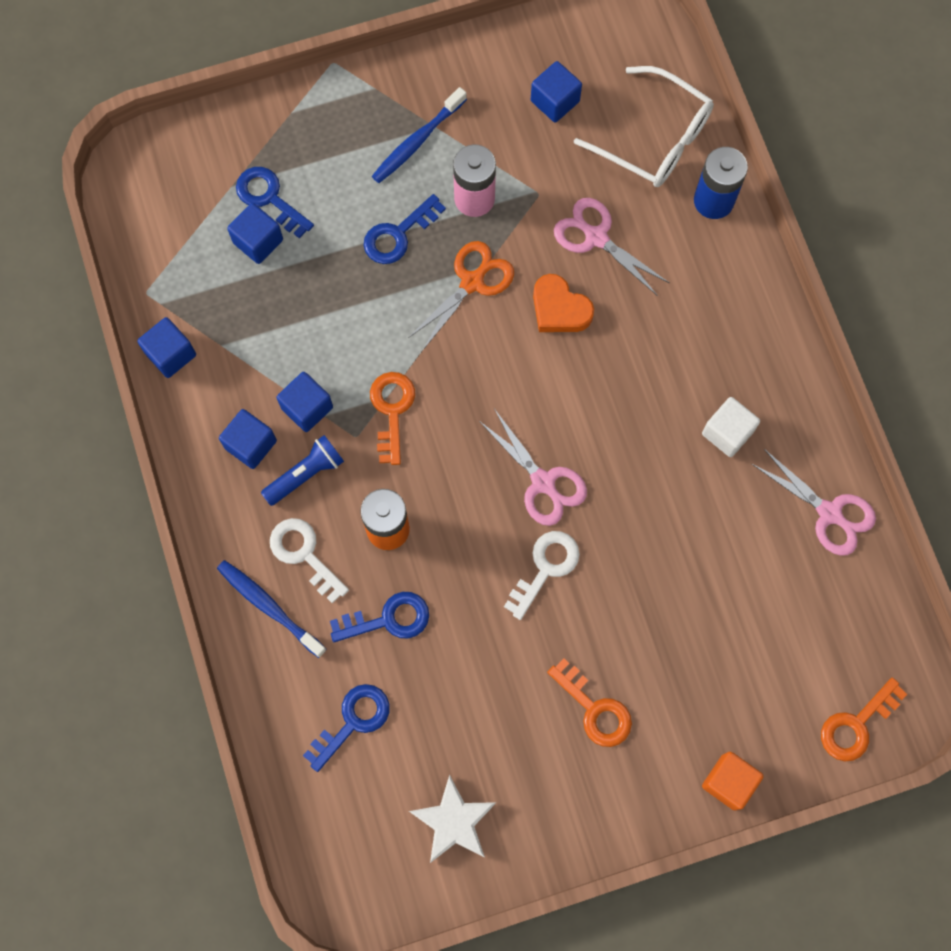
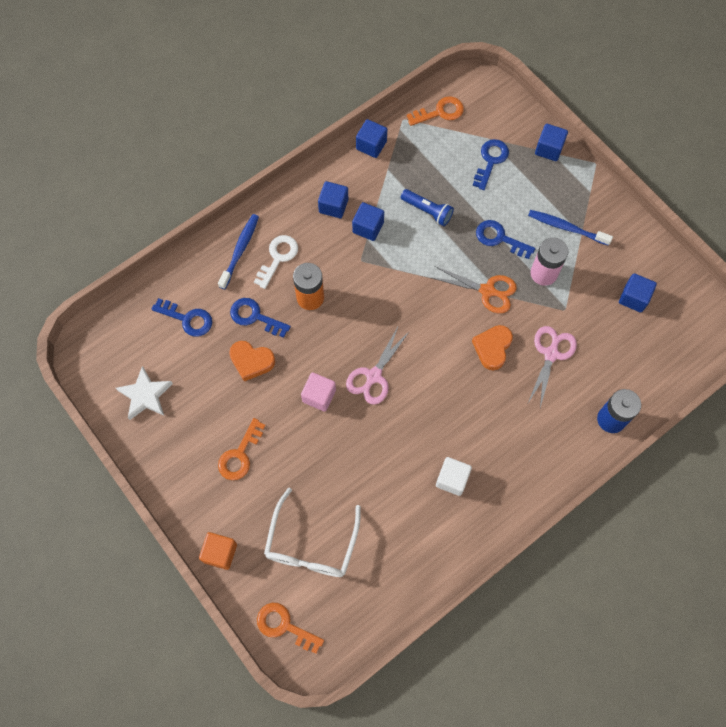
camera: 70 degrees right, 5 degrees down
blue cube [227,203,283,264] -> blue cube moved to [535,124,568,161]
blue flashlight [261,435,344,506] -> blue flashlight moved to [401,189,454,226]
blue key [330,592,429,642] -> blue key turned 150 degrees clockwise [230,298,291,338]
orange key [370,372,415,465] -> orange key moved to [407,96,464,126]
white key [504,531,580,620] -> pink cube [301,372,336,412]
white glasses [574,66,714,187] -> white glasses moved to [264,488,361,577]
pink scissors [752,449,876,556] -> none
none -> orange heart [229,341,275,381]

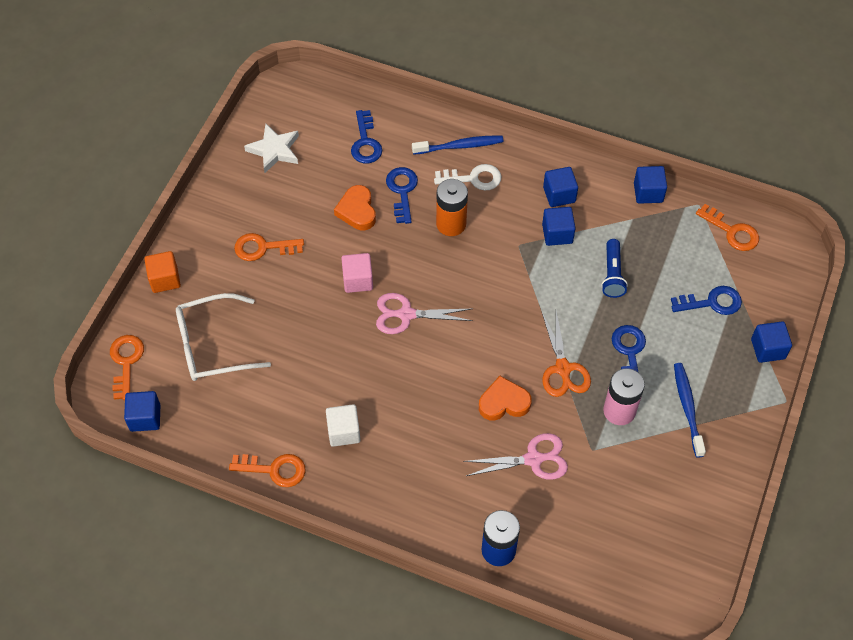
camera: 60 degrees right, 10 degrees down
blue cube [619,273,657,313] -> blue cube moved to [124,391,160,432]
none -> orange key [229,454,306,487]

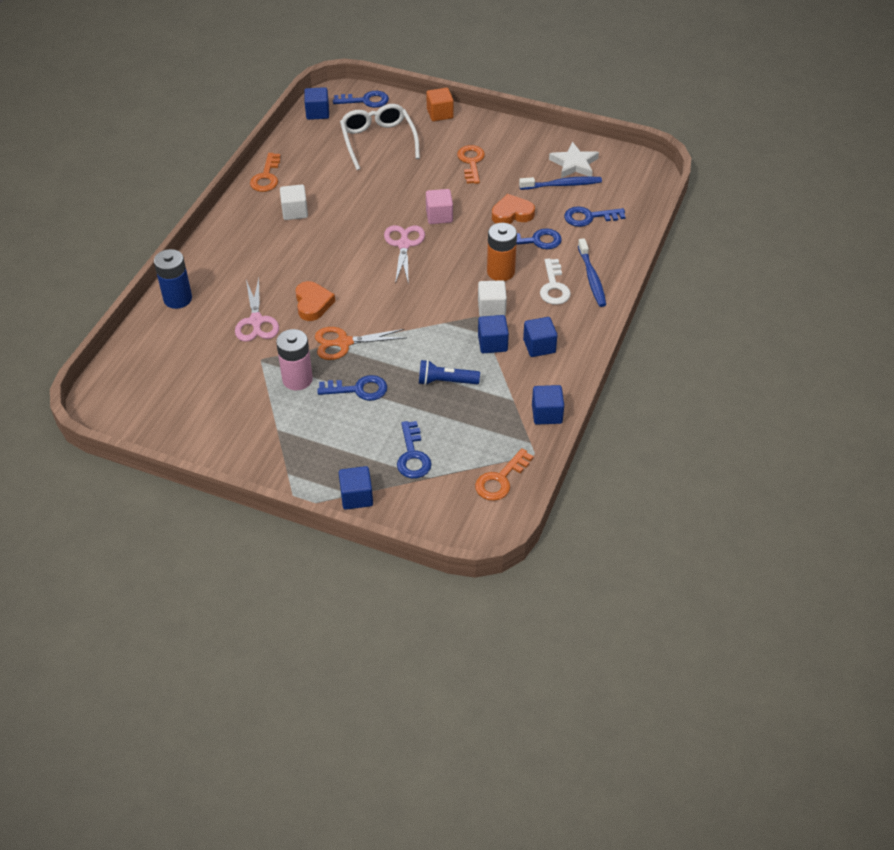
camera: 90 degrees right, 10 degrees down
orange key [110,335,144,400] -> blue key [333,91,389,108]
blue toothbrush [674,363,706,458] -> blue toothbrush moved to [519,176,602,190]
none -> white cube [478,280,507,317]

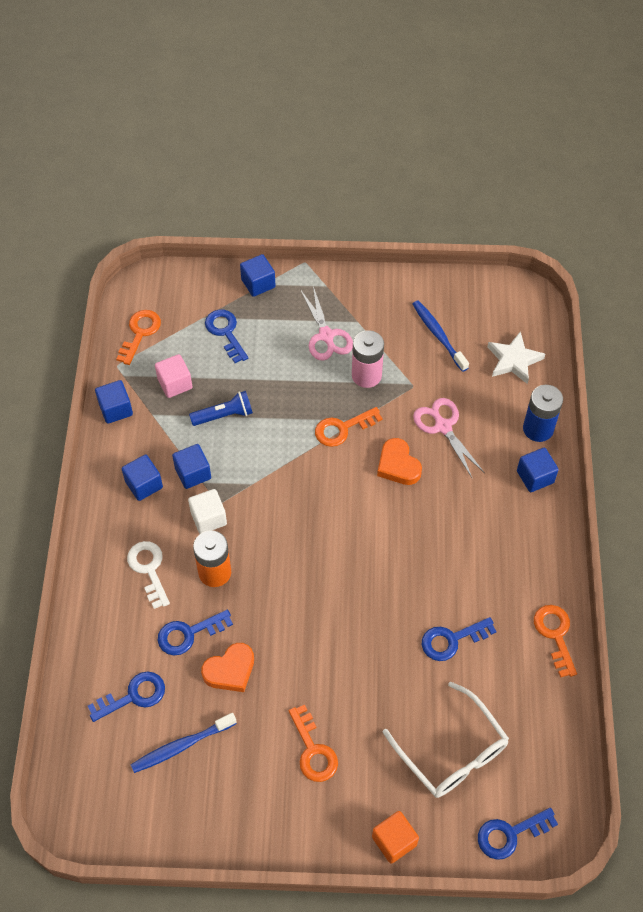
camera: 160 degrees right, 10 degrees up
white cube [280,185,308,220] -> none
blue cube [304,87,329,120] -> blue cube moved to [517,448,559,492]
orange scissors [315,327,405,360] -> orange key [315,407,383,447]
blue key [317,375,387,401] -> blue key moved to [422,617,497,661]
pink scissors [384,225,425,285] -> pink scissors moved to [300,286,353,361]
pink cube [426,189,453,224] -> pink cube moved to [155,354,192,398]
white star [549,142,599,178] -> white star moved to [487,331,545,384]
blue toothbrush [578,238,606,307] -> blue toothbrush moved to [413,300,469,372]

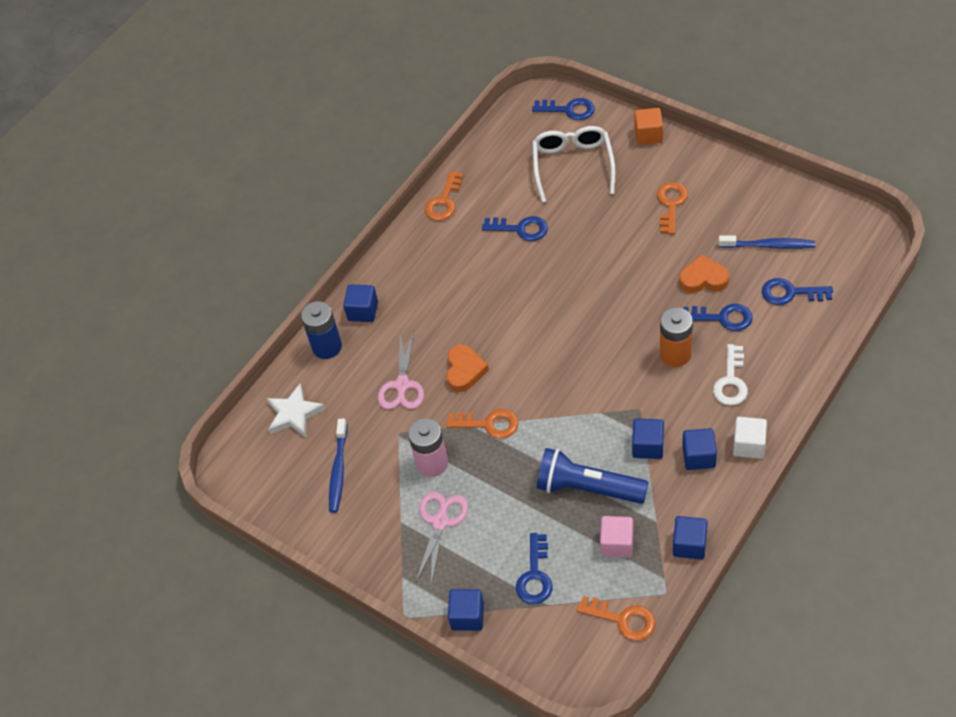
camera: 140 degrees left, 5 degrees down
orange key [116,310,161,365] -> orange key turned 120 degrees counterclockwise [577,596,656,641]
white cube [188,489,227,534] -> white cube moved to [733,417,767,459]
blue flashlight [189,391,253,426] -> blue flashlight [537,448,649,504], size x1.63

